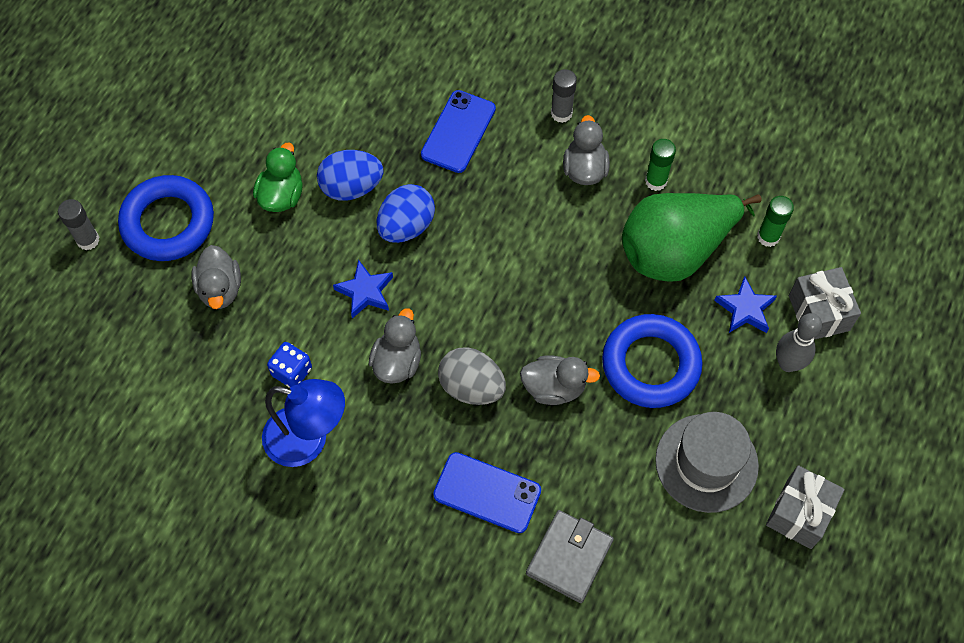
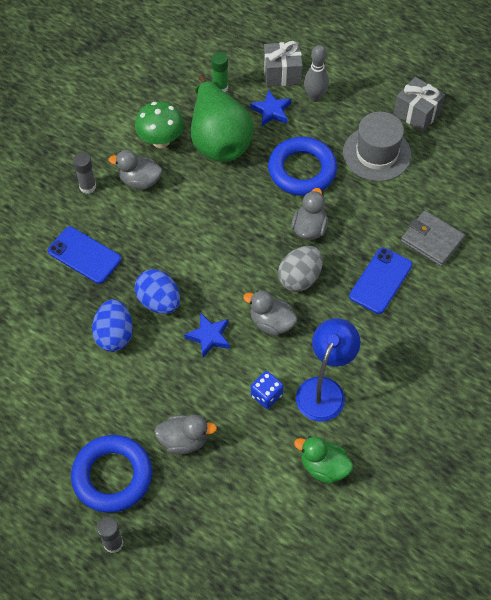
camera: 80 degrees left, 5 degrees down
green duck [253,143,303,212] -> green duck moved to [294,436,353,484]
green glue stick [645,139,676,191] -> green mushroom [135,101,184,148]

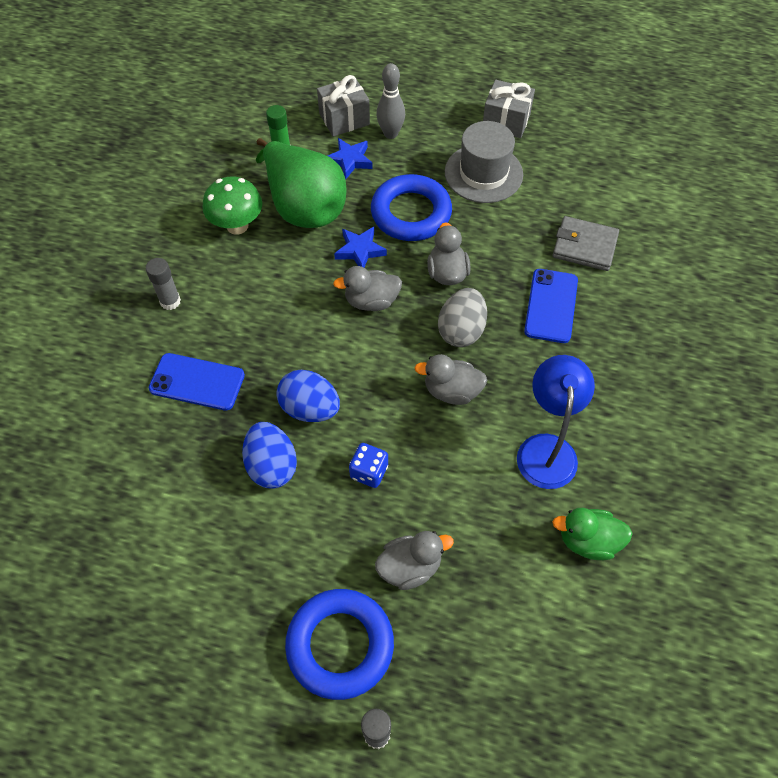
camera: 20 degrees left, 0 degrees up
grey duck [109,150,162,190] -> grey duck moved to [333,266,402,311]
blue star [184,313,230,358] -> blue star moved to [334,227,387,267]
blue dice [251,371,284,409] -> blue dice moved to [349,443,388,488]

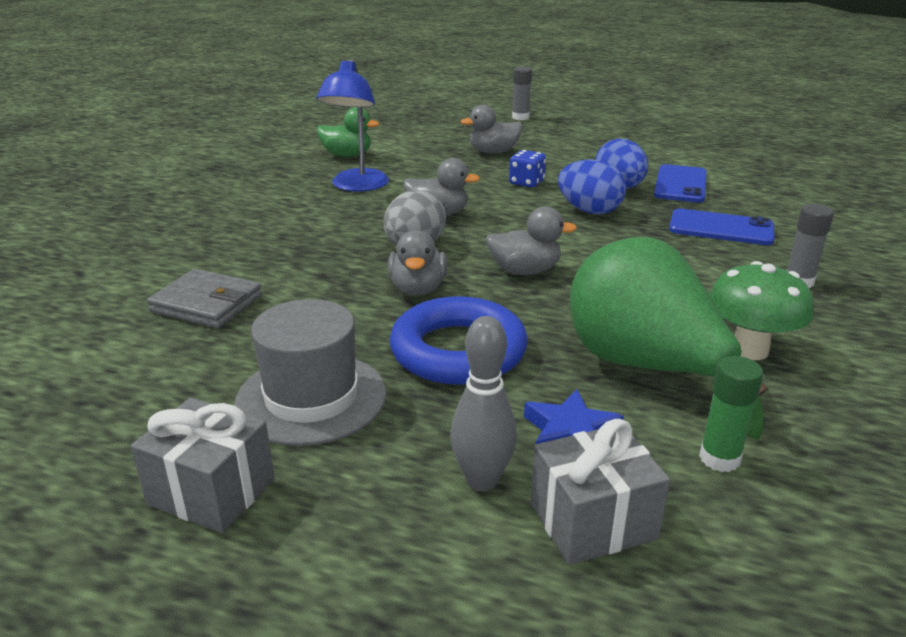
camera: 175 degrees left, 30 degrees down
blue ring [285,589,394,700] -> none
blue star [334,227,387,267] -> none
blue phone [524,269,578,343] -> blue phone moved to [654,164,707,203]

